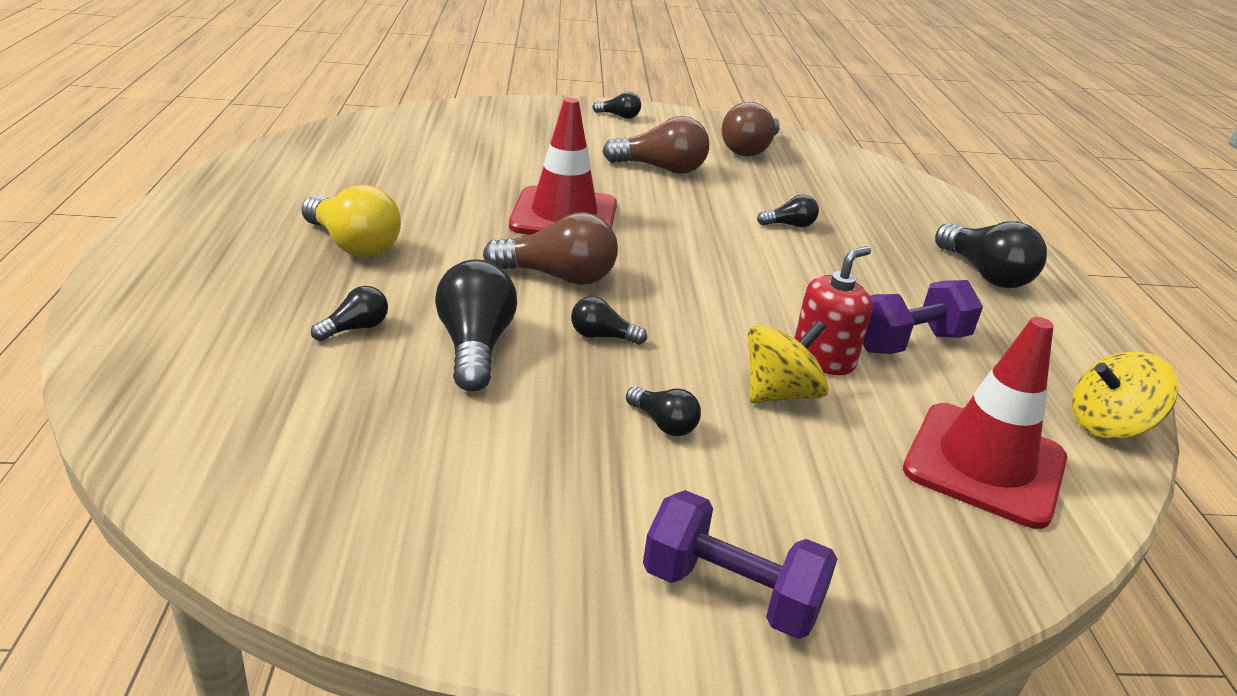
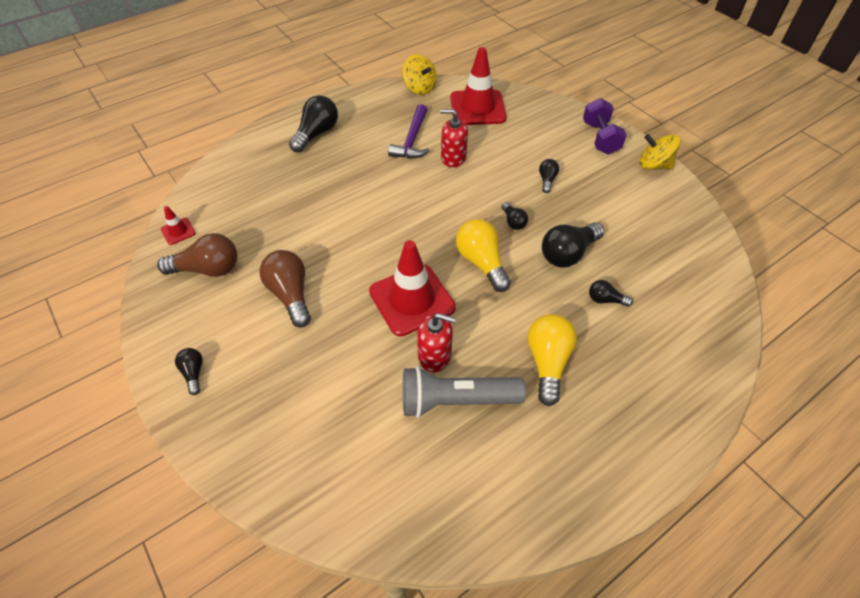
camera: 120 degrees left, 20 degrees up
brown light bulb [483,212,618,285] -> yellow light bulb [456,219,511,292]
yellow spinning top [748,320,829,403] -> yellow spinning top moved to [639,134,681,169]
black light bulb [757,194,819,227] -> none
purple dumbbell [863,280,983,354] -> purple hammer [388,104,430,159]
none -> red traffic cone [161,206,196,245]
none -> grey flashlight [403,366,526,418]
none -> red soap dispenser [417,313,456,372]

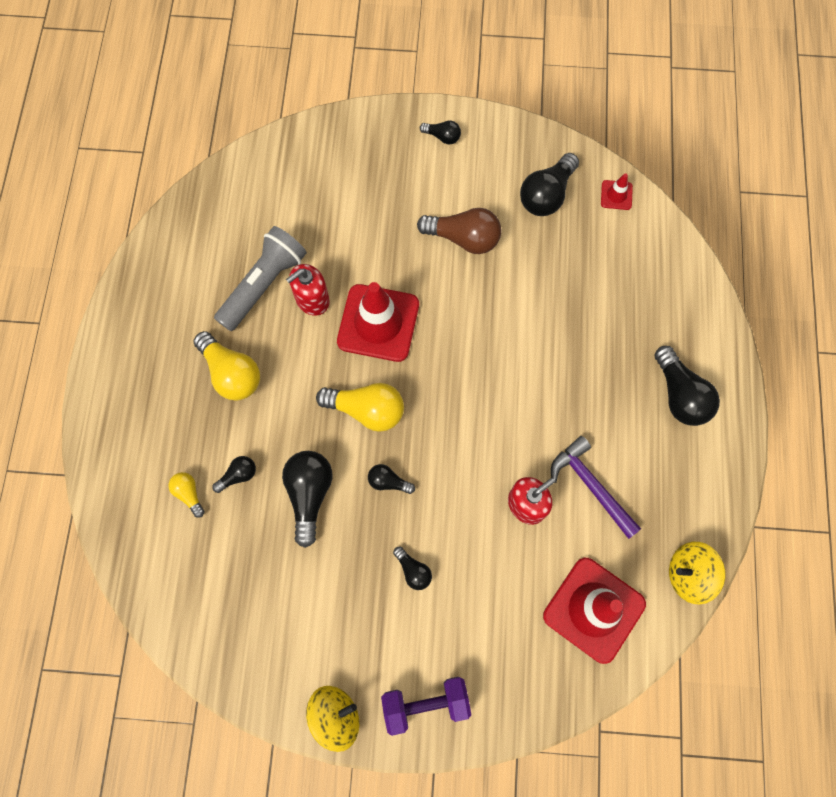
camera: 130 degrees right, 20 degrees up
brown light bulb [157,233,237,277] -> black light bulb [520,153,579,216]
purple dumbbell [583,98,627,154] -> purple dumbbell turned 45 degrees counterclockwise [381,677,471,736]
none -> yellow light bulb [168,472,205,518]

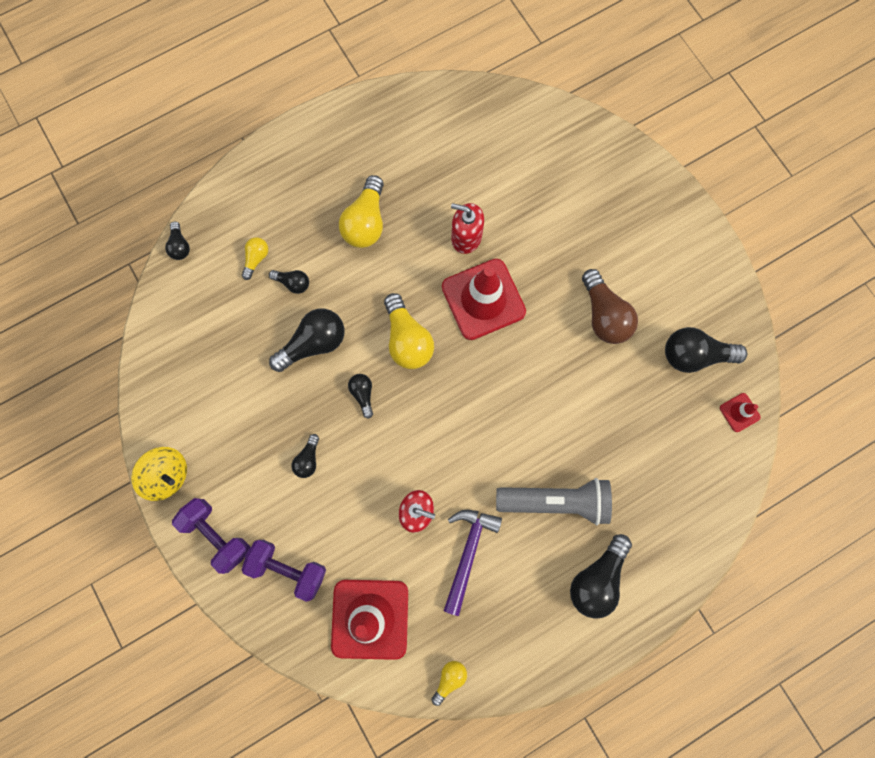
camera: 55 degrees right, 5 degrees up
grey flashlight [214,226,307,331] -> grey flashlight moved to [496,478,612,525]
black light bulb [420,120,461,145] -> black light bulb moved to [165,222,190,260]
yellow spinning top [669,542,726,604] -> yellow light bulb [432,661,467,706]
none -> purple dumbbell [242,540,326,602]

